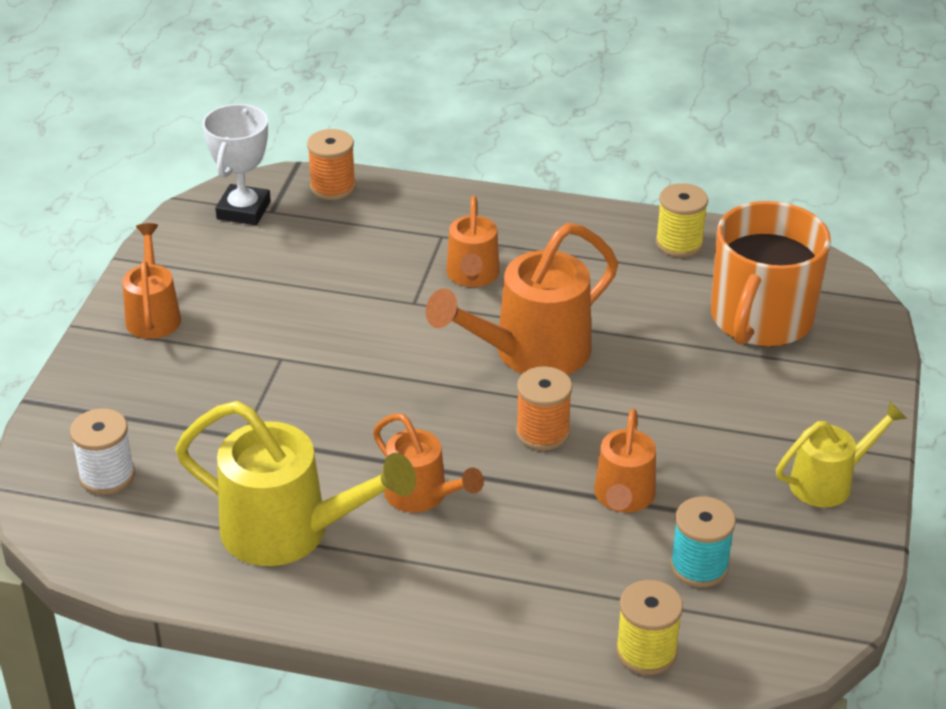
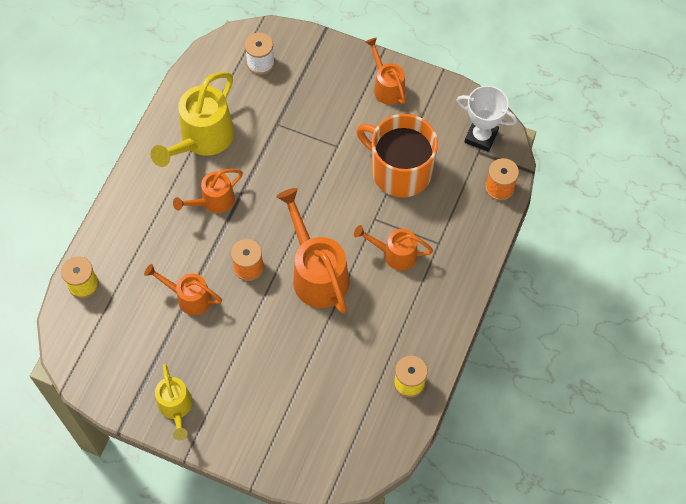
camera: 100 degrees right, 25 degrees up
orange watering can [122,223,181,339] -> orange watering can turned 120 degrees counterclockwise [366,37,406,105]
turquoise spool [670,497,736,587] -> none
orange mug [711,201,831,347] -> orange mug moved to [356,114,438,197]

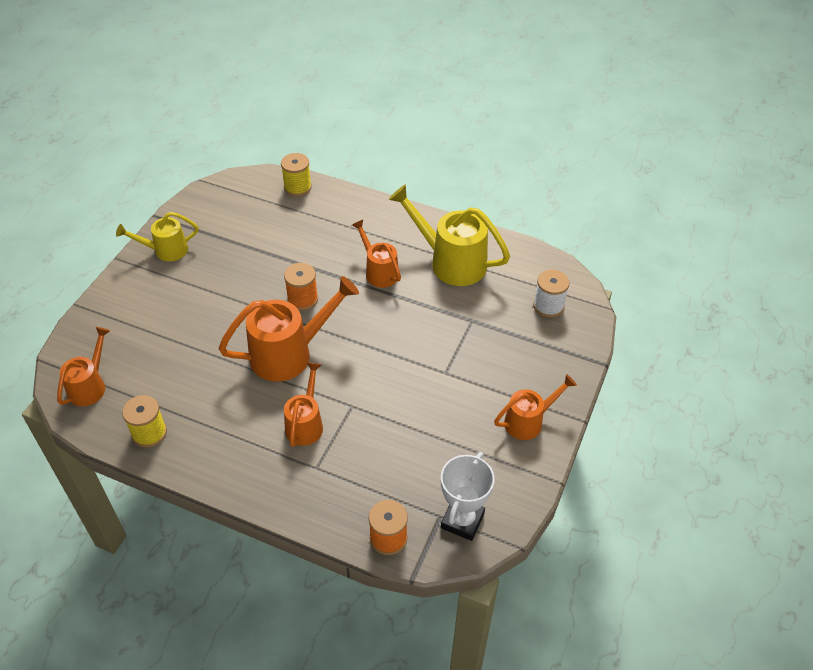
camera: 90 degrees right, 15 degrees down
orange watering can [144,264,222,315] -> orange watering can moved to [57,327,110,406]
orange mug [356,114,438,197] -> none

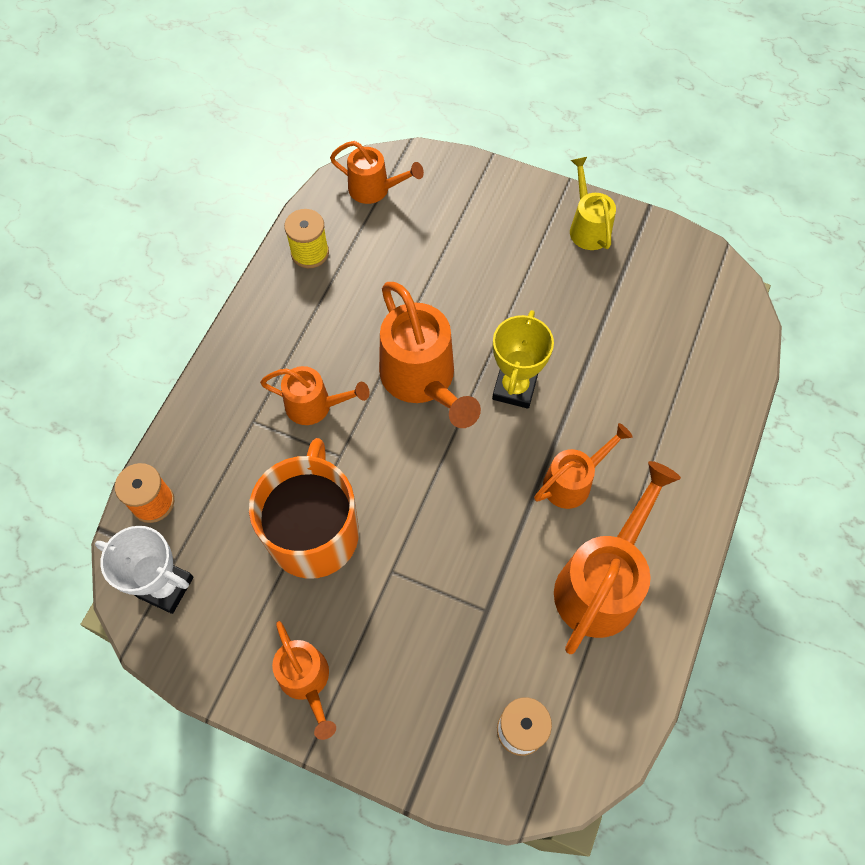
camera: 90 degrees right, 15 degrees up
yellow spool [281,153,312,197] -> none
orange spool [284,263,318,311] -> yellow trophy [492,310,554,409]
yellow watering can [389,185,510,286] -> orange watering can [554,461,681,654]
none -> orange mug [249,438,359,579]

